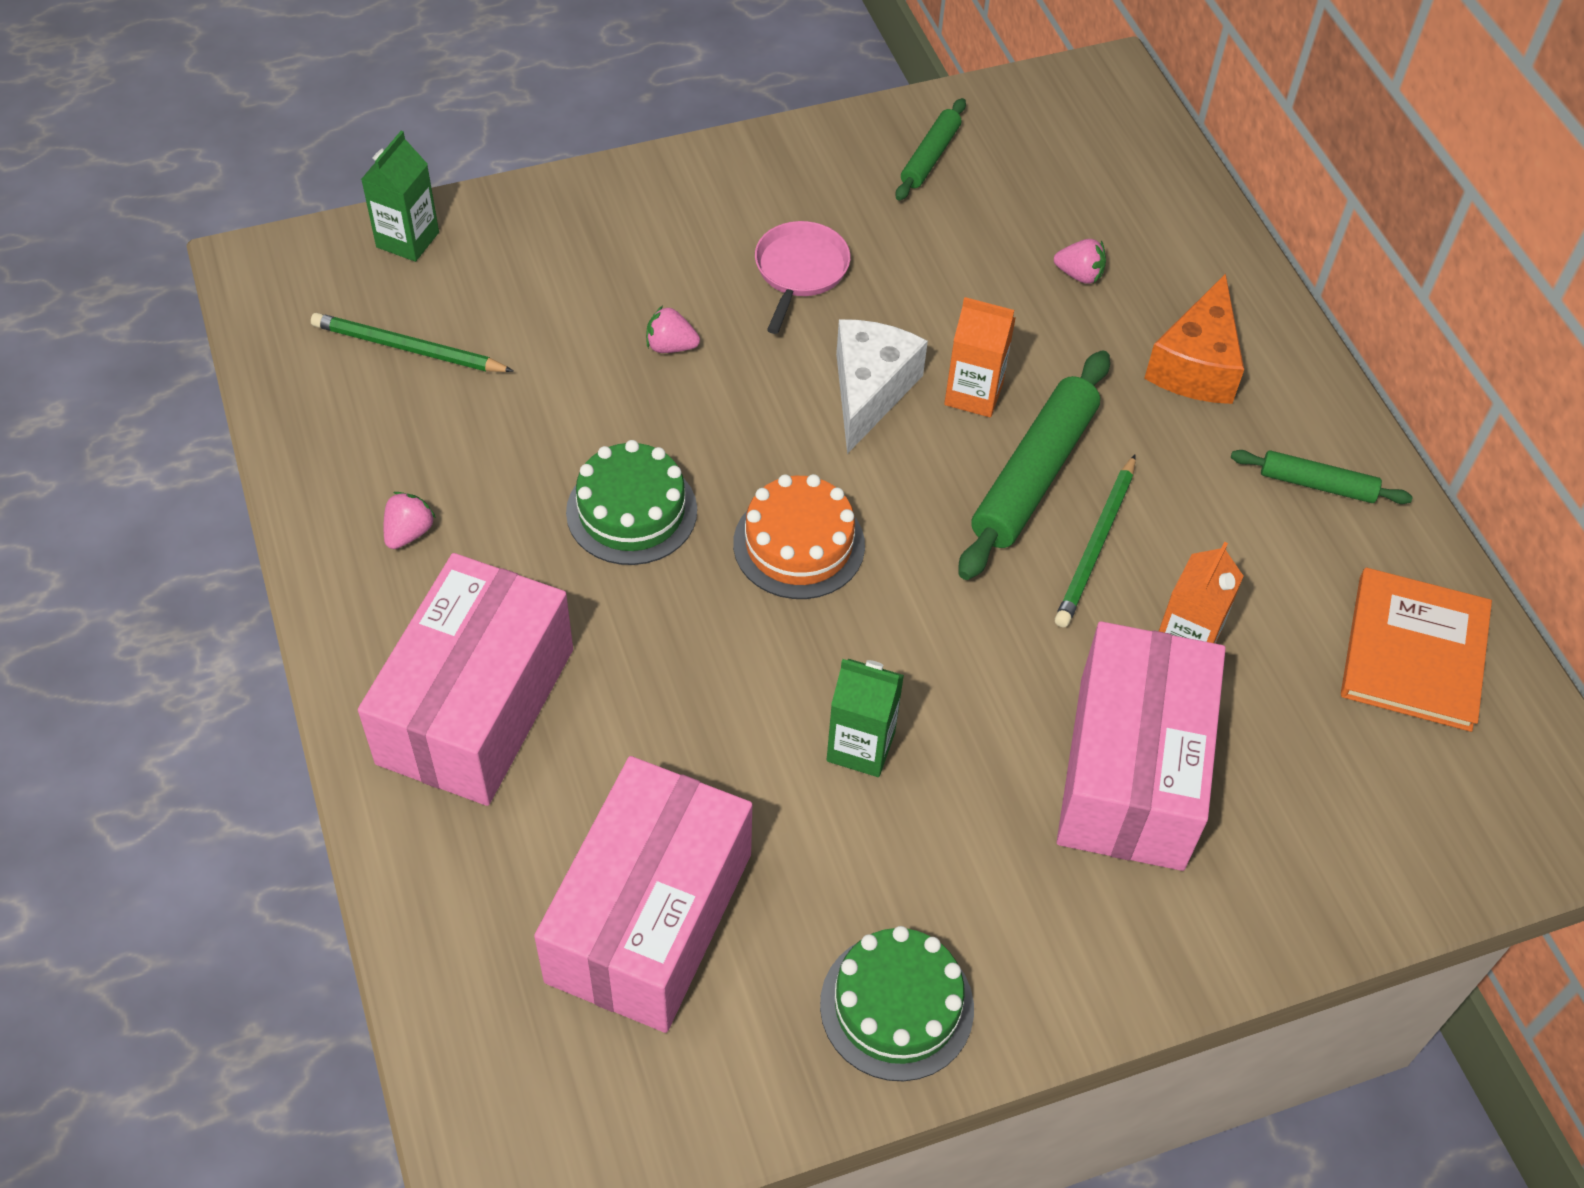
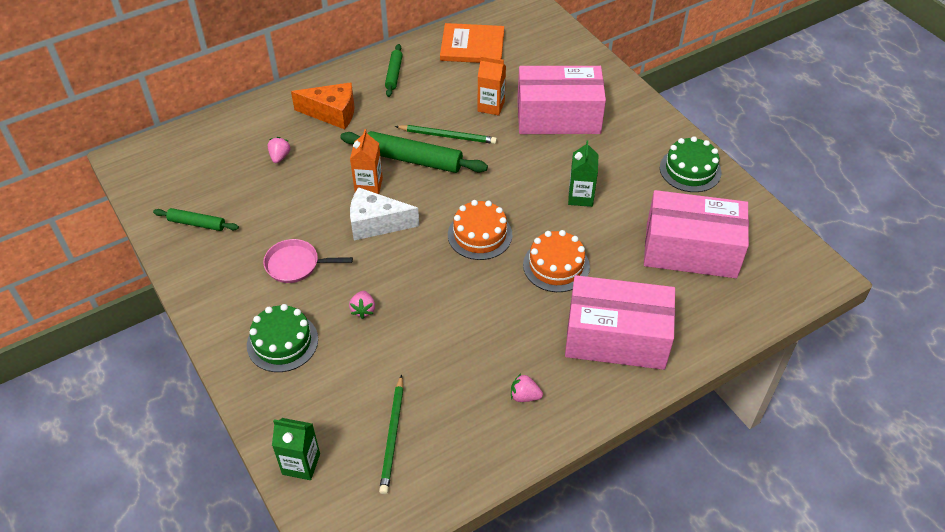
camera: 100 degrees left, 5 degrees down
green cake [566,440,697,565] -> green cake moved to [247,304,318,372]
none -> orange cake [523,230,590,292]

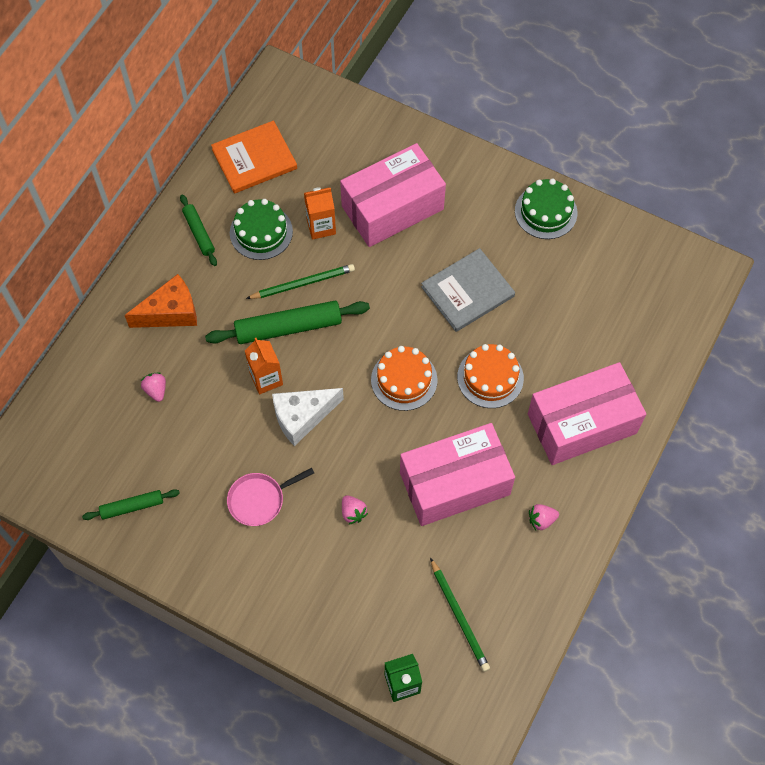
camera: 30 degrees left, 15 degrees up
green cake [247,304,318,372] -> green cake moved to [230,199,293,260]
green carton [568,141,599,207] -> grey book [421,248,515,332]
pink box [644,190,749,278] -> pink box moved to [400,423,515,526]

